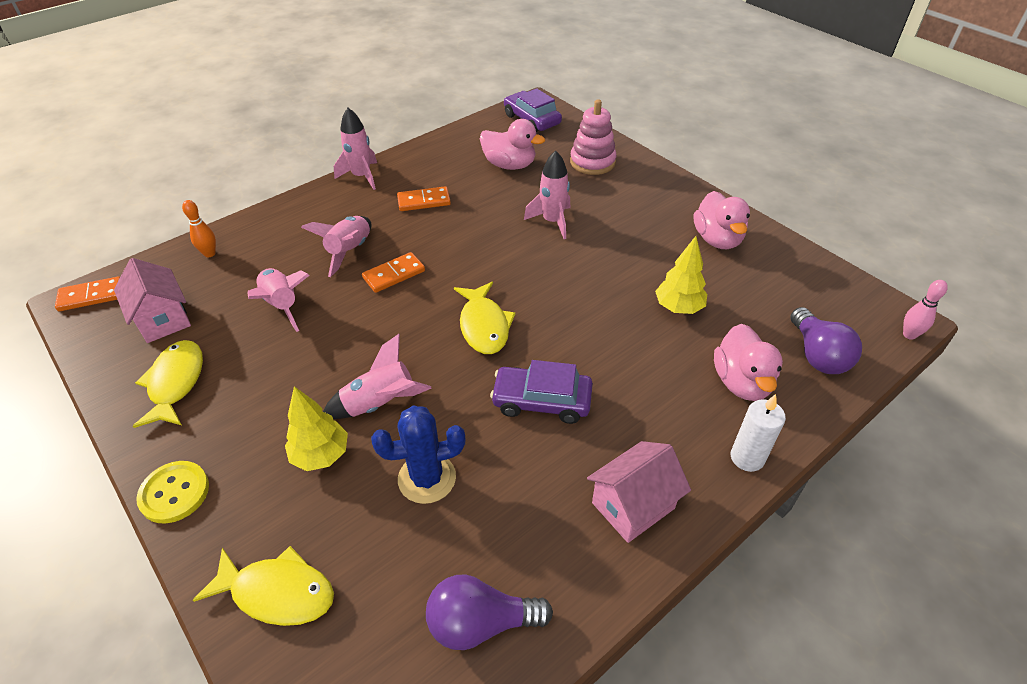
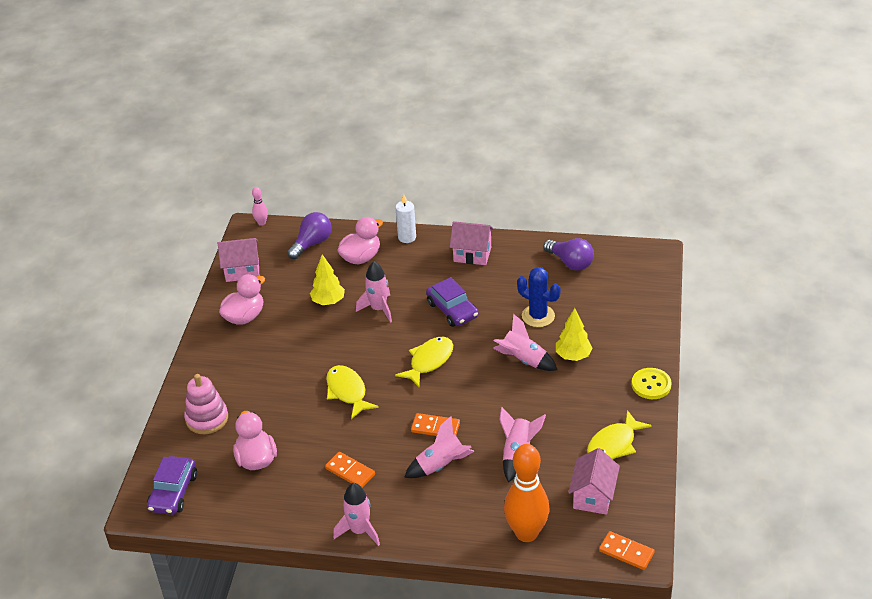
camera: 130 degrees left, 5 degrees down
orange bowling pin [182,200,216,258] -> orange bowling pin [504,444,550,542], size x2.26
yellow fish [193,546,334,626] -> yellow fish moved to [326,365,379,419]
pink rocket [524,151,570,239] -> pink rocket moved to [356,261,392,323]
none -> pink house [218,238,259,282]

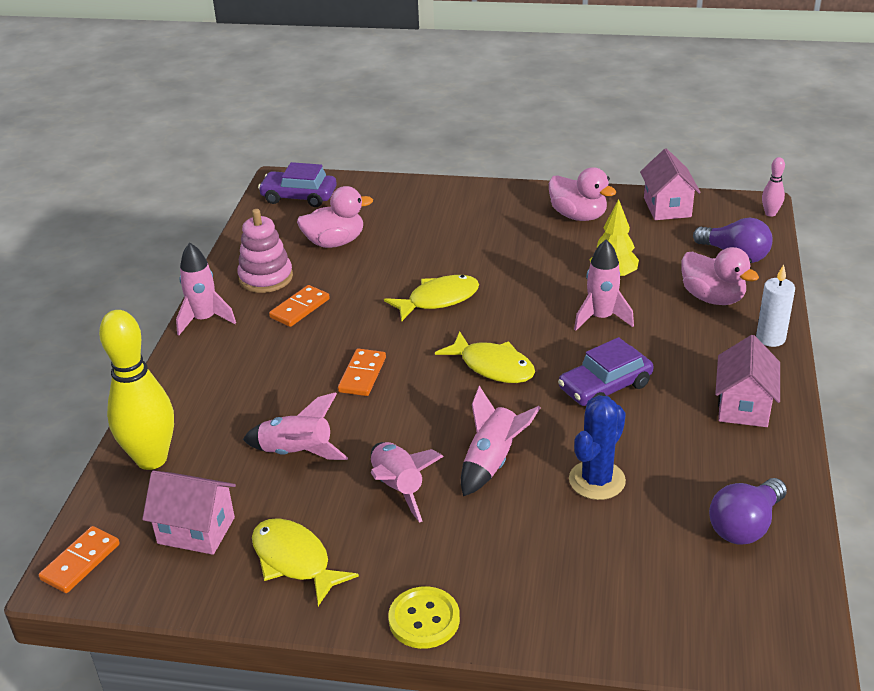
camera: 90 degrees right, 5 degrees down
pink stacking toy [184,374,228,434] -> pink stacking toy moved to [237,209,293,293]
pink rocket [404,416,474,478] -> pink rocket moved to [371,442,444,523]
orange bowling pin [504,444,550,542] -> yellow bowling pin [99,310,174,470]
yellow tree [556,308,592,361] -> none

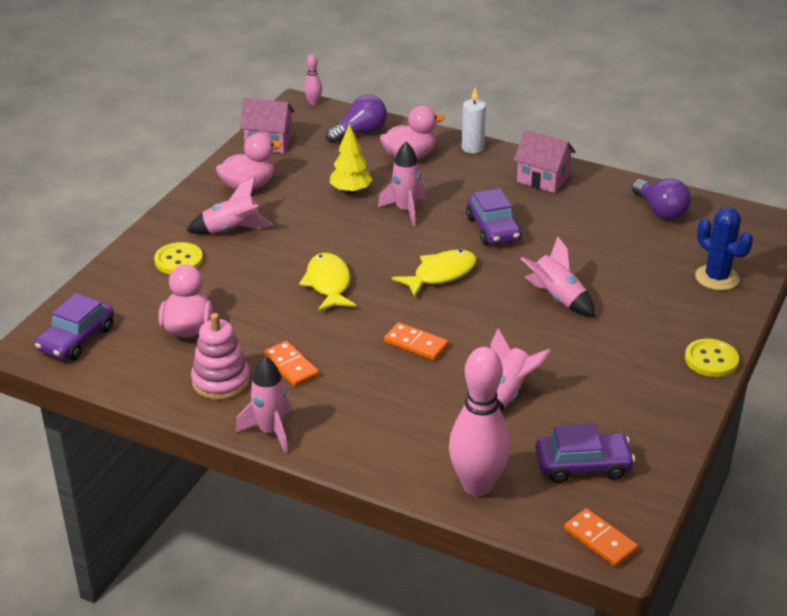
camera: 75 degrees left, 0 degrees up
yellow bowling pin [99,310,174,470] -> pink bowling pin [449,347,510,496]
pink house [142,471,236,555] -> purple car [535,424,635,483]
yellow fish [252,518,359,606] -> none
pink rocket [371,442,444,523] -> pink rocket moved to [186,177,273,234]
blue cactus [569,395,626,500] -> blue cactus moved to [695,207,753,290]
none -> yellow button [154,242,203,274]

